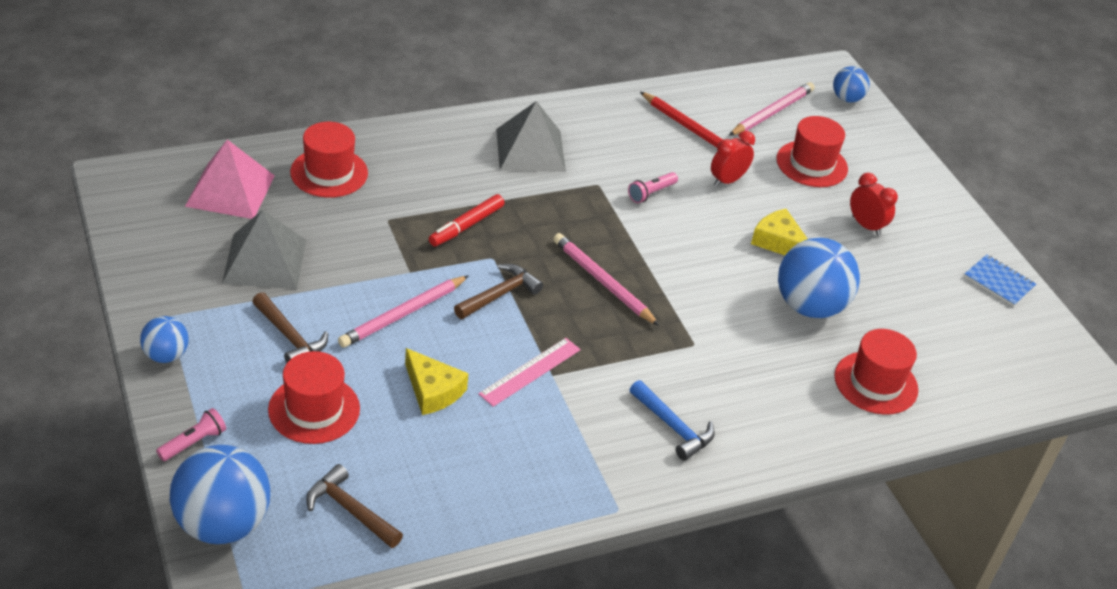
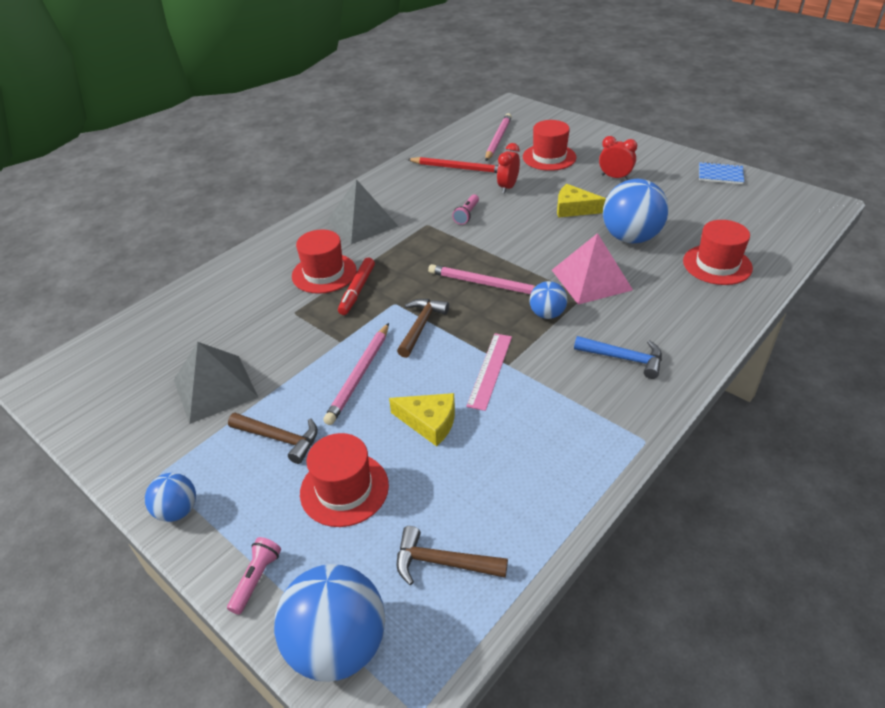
camera: 20 degrees left, 0 degrees up
pink pyramid [185,140,275,219] -> pink pyramid moved to [552,233,633,305]
red hat [290,122,368,198] -> red hat moved to [292,230,357,294]
blue ball [833,66,870,102] -> blue ball moved to [529,281,567,319]

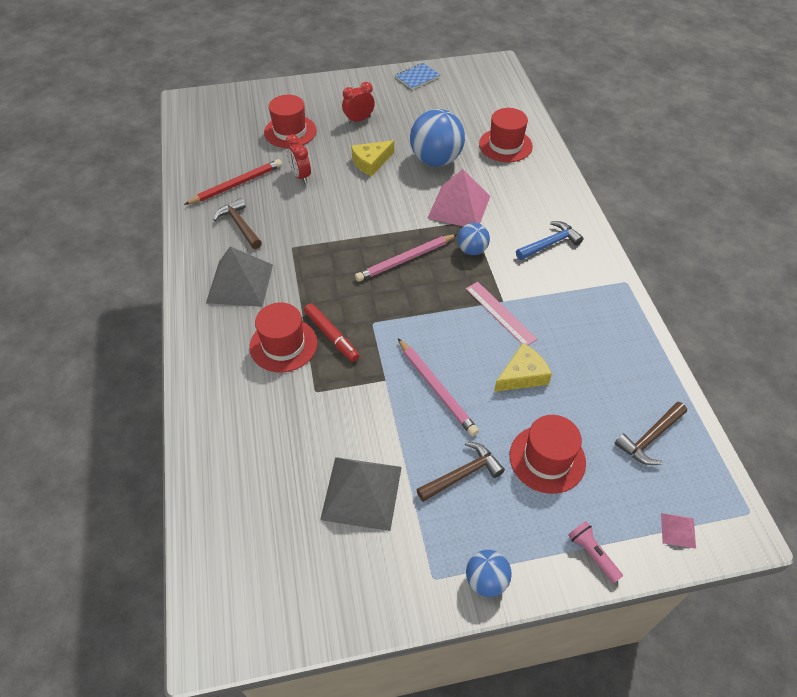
camera: 55 degrees left, 10 degrees up
blue ball [274,564,385,682] -> pink pyramid [661,513,696,549]
brown hammer [397,299,449,358] -> brown hammer moved to [214,198,262,249]
pink flashlight [452,194,479,225] -> none
pink pencil [485,113,512,161] -> none

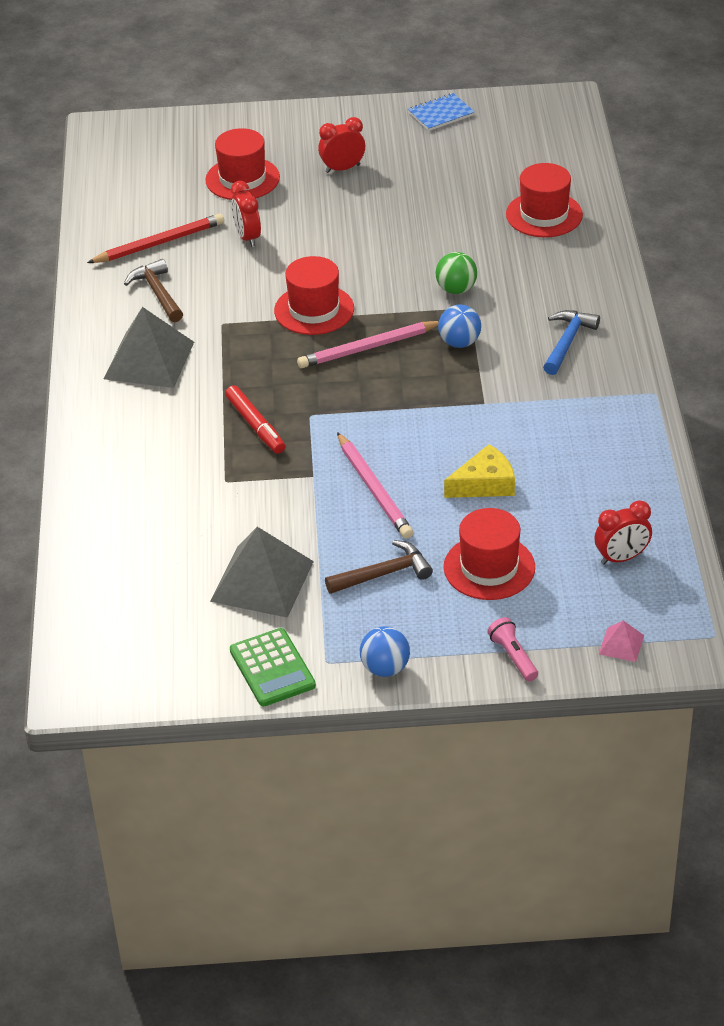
camera: 10 degrees right, 10 degrees down
red hat [249,303,317,372] -> red hat moved to [274,256,354,335]
yellow cheese [351,140,394,177] -> none
blue ball [410,109,465,166] -> none
pink pyramid [428,169,490,226] -> green ball [436,252,477,294]
pink ruler [466,282,537,346] -> none
blue hammer [516,221,583,260] -> blue hammer turned 45 degrees counterclockwise [543,310,600,375]
brown hammer [614,402,687,465] -> red clock [594,500,652,565]
none -> green calculator [230,628,316,706]

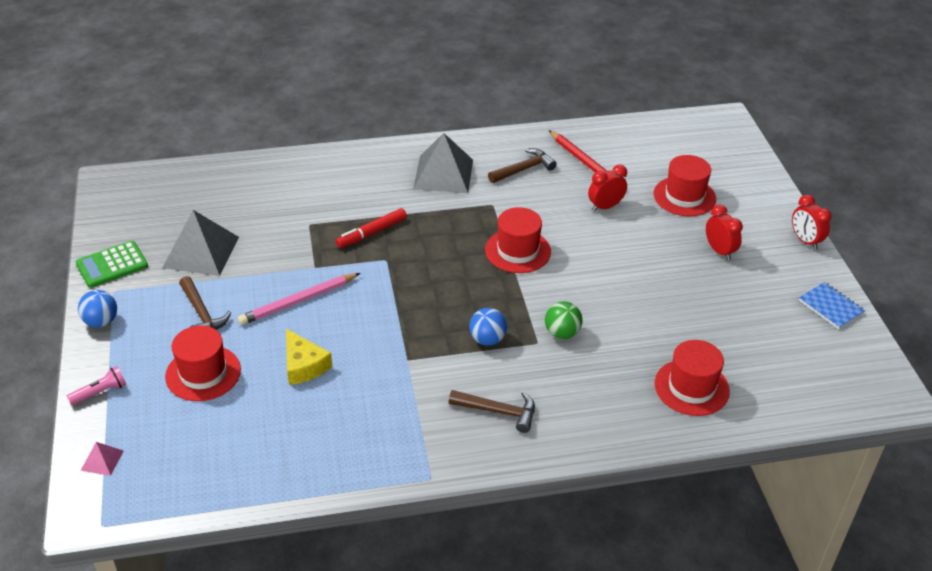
camera: 80 degrees right, 0 degrees up
pink pencil [297,321,439,368] -> none
blue hammer [543,310,600,375] -> brown hammer [449,390,535,433]
red clock [594,500,652,565] -> red clock moved to [792,195,831,250]

